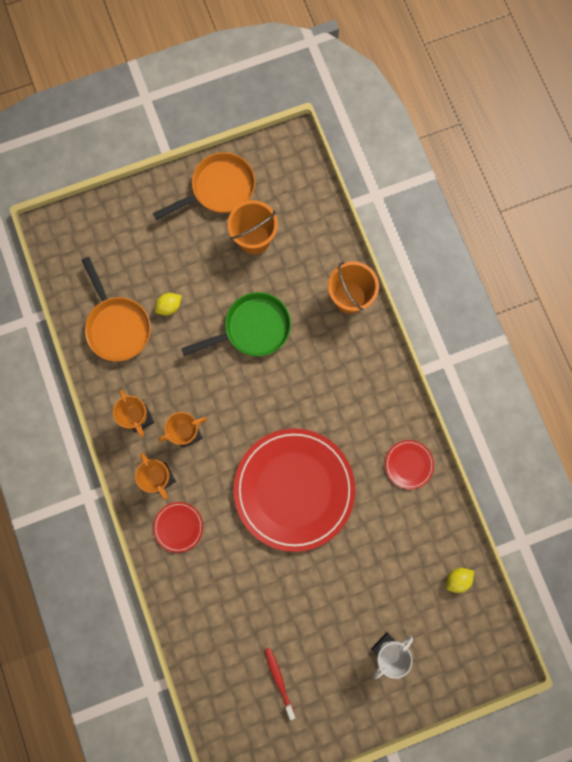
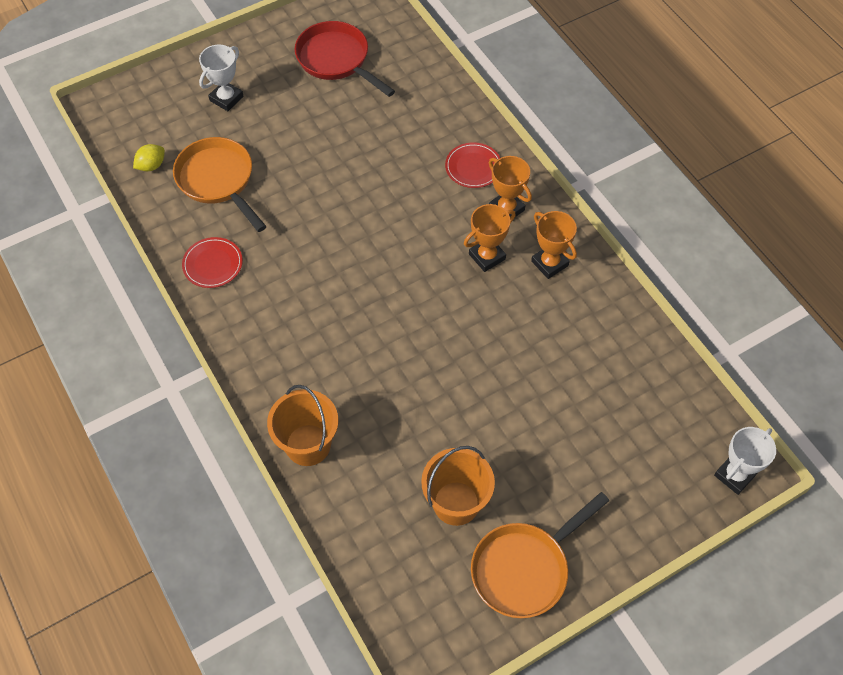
camera: 170 degrees right, 20 degrees down
orange pan [82,257,151,361] -> orange pan moved to [173,137,267,232]
yellow lemon [155,293,182,315] -> none
green pan [181,292,291,356] -> none
red plate [234,429,355,552] -> none
red toothbrush [264,648,295,720] -> red pan [295,21,395,97]
none -> white trophy [714,427,776,495]

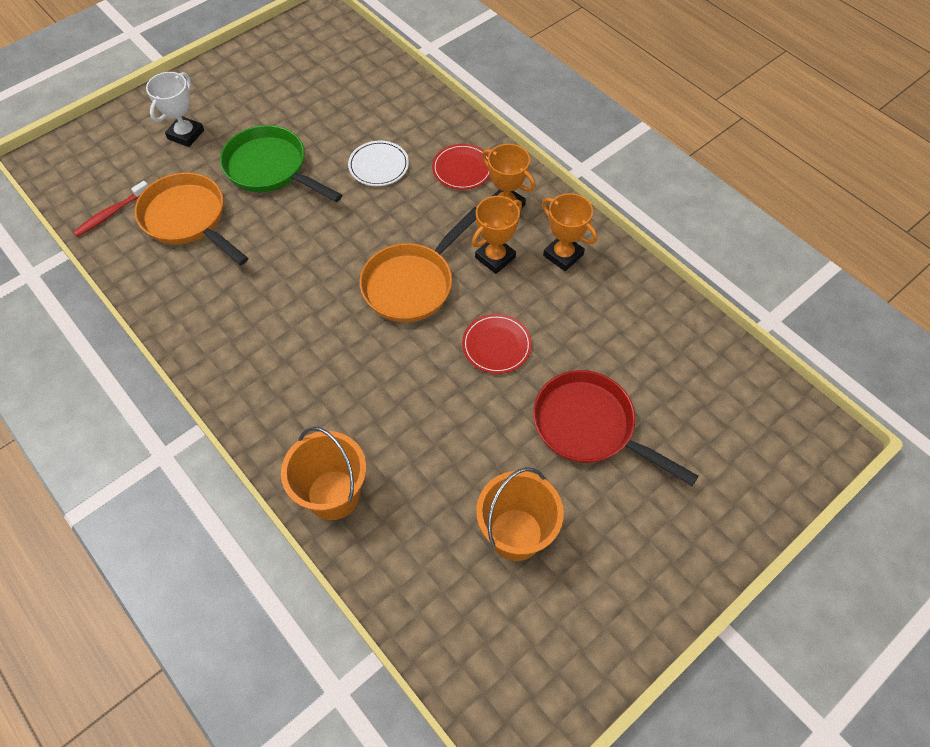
camera: 10 degrees left, 0 degrees up
yellow lemon [133,144,165,171] -> red toothbrush [73,181,148,237]
red plate [182,237,243,288] -> red plate moved to [462,314,532,374]
red pan [295,21,395,97] -> red pan moved to [533,370,699,486]
orange pan [471,492,609,618] -> orange pan moved to [360,207,477,323]
white trophy [714,427,776,495] -> none
none -> green pan [220,125,342,202]
none -> white plate [348,141,409,186]

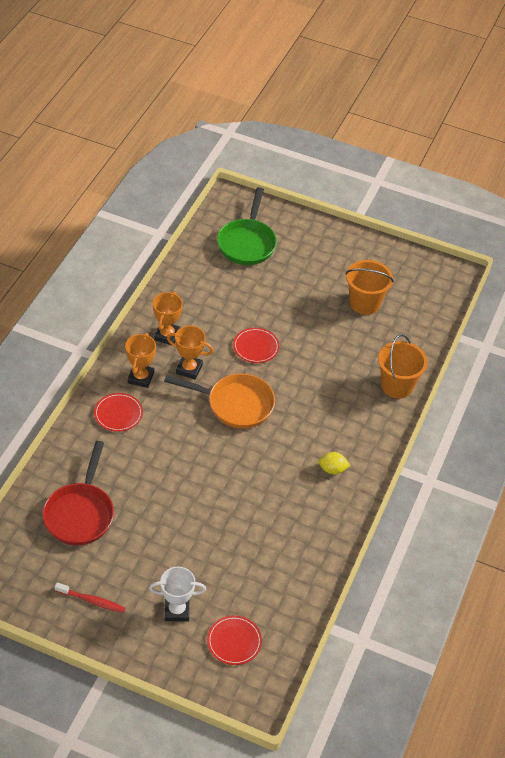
camera: 120 degrees left, 10 degrees down
red toothbrush [73,181,148,237] -> red toothbrush moved to [55,582,125,613]
orange pan [135,173,248,266] -> none
green pan [220,125,342,202] -> green pan moved to [217,187,277,265]
white plate [348,141,409,186] -> none
red pan [533,370,699,486] -> red pan moved to [42,441,114,545]
none -> red plate [207,616,262,665]
none -> yellow lemon [318,452,351,474]

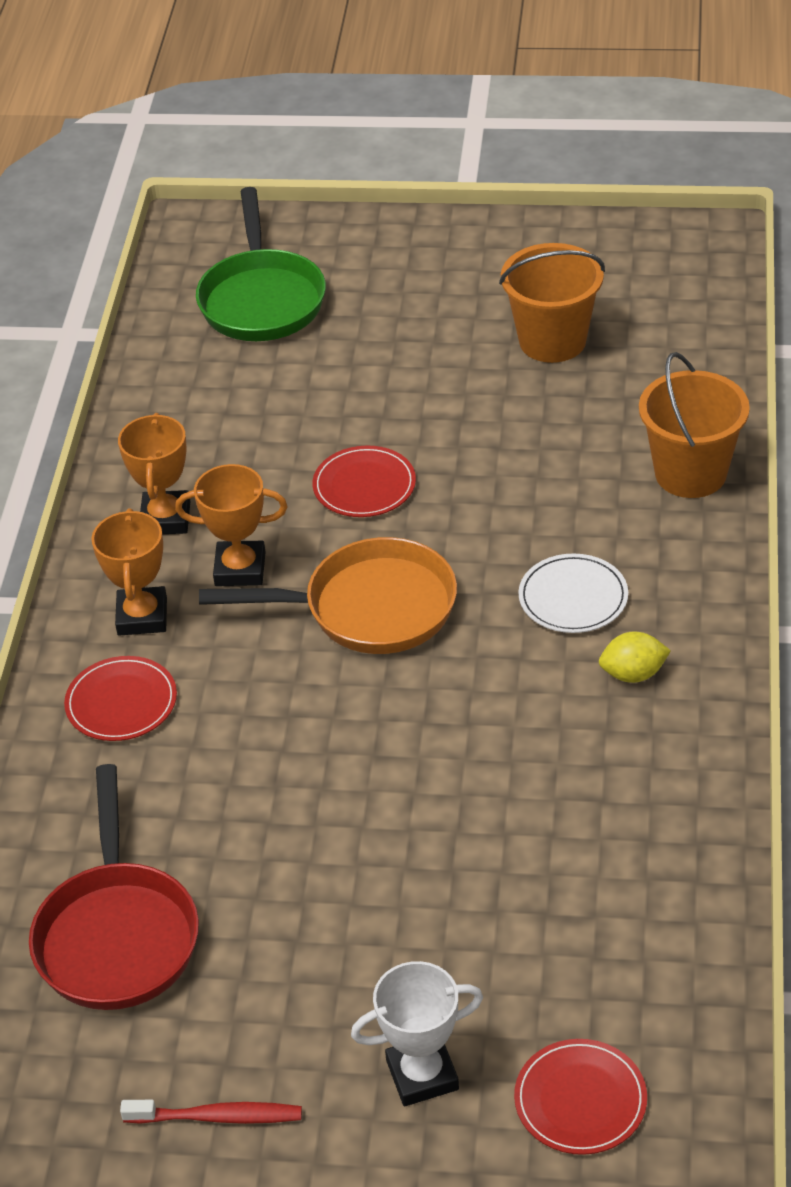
camera: 10 degrees left, 5 degrees down
none -> white plate [518,554,628,633]

